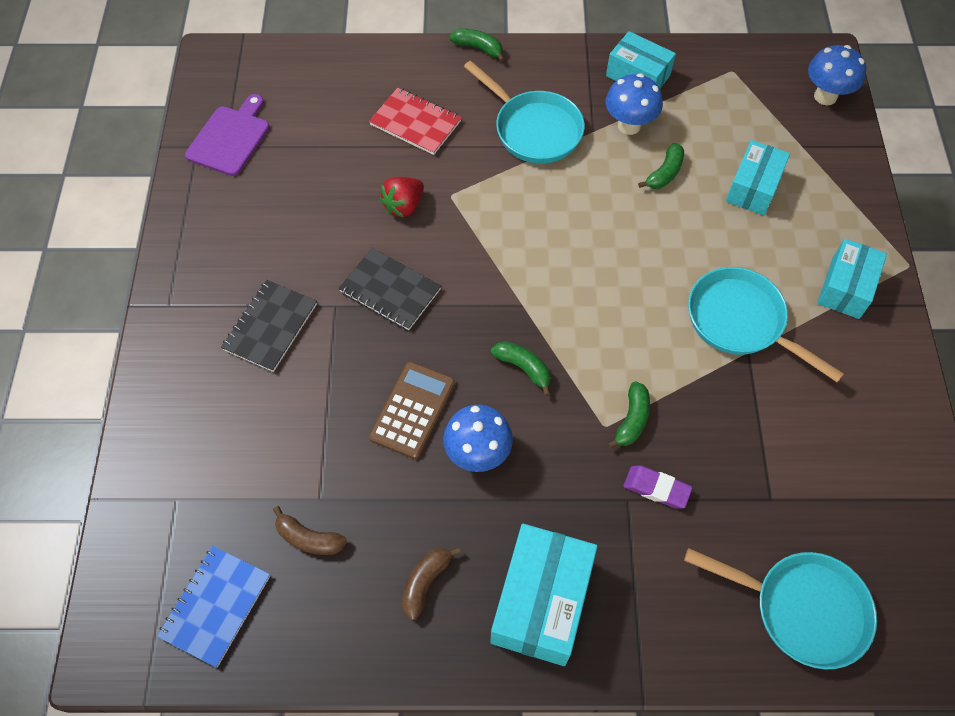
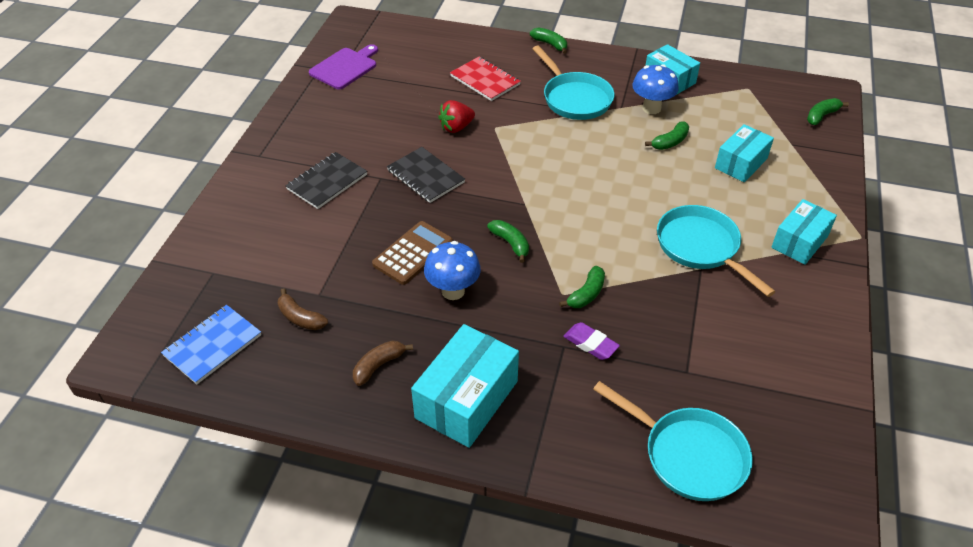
camera: 15 degrees right, 15 degrees down
blue mushroom [808,45,866,105] -> green banana [807,98,849,125]

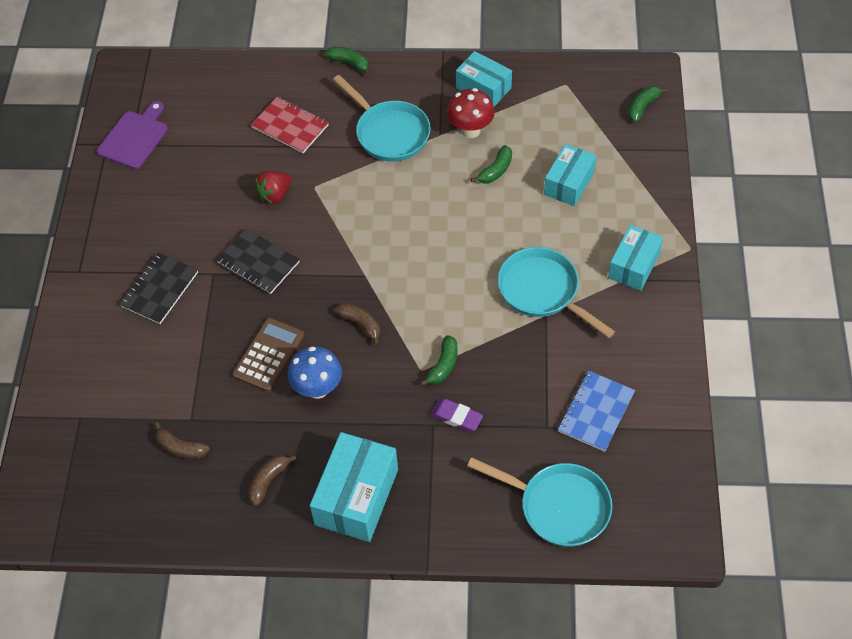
camera: 10 degrees left, 10 degrees up
blue notebook [161,305,261,384] -> blue notebook moved to [558,371,635,452]
green banana [487,220,529,263] -> brown banana [334,303,380,346]
blue mushroom [632,64,679,114] -> red mushroom [447,88,495,138]

